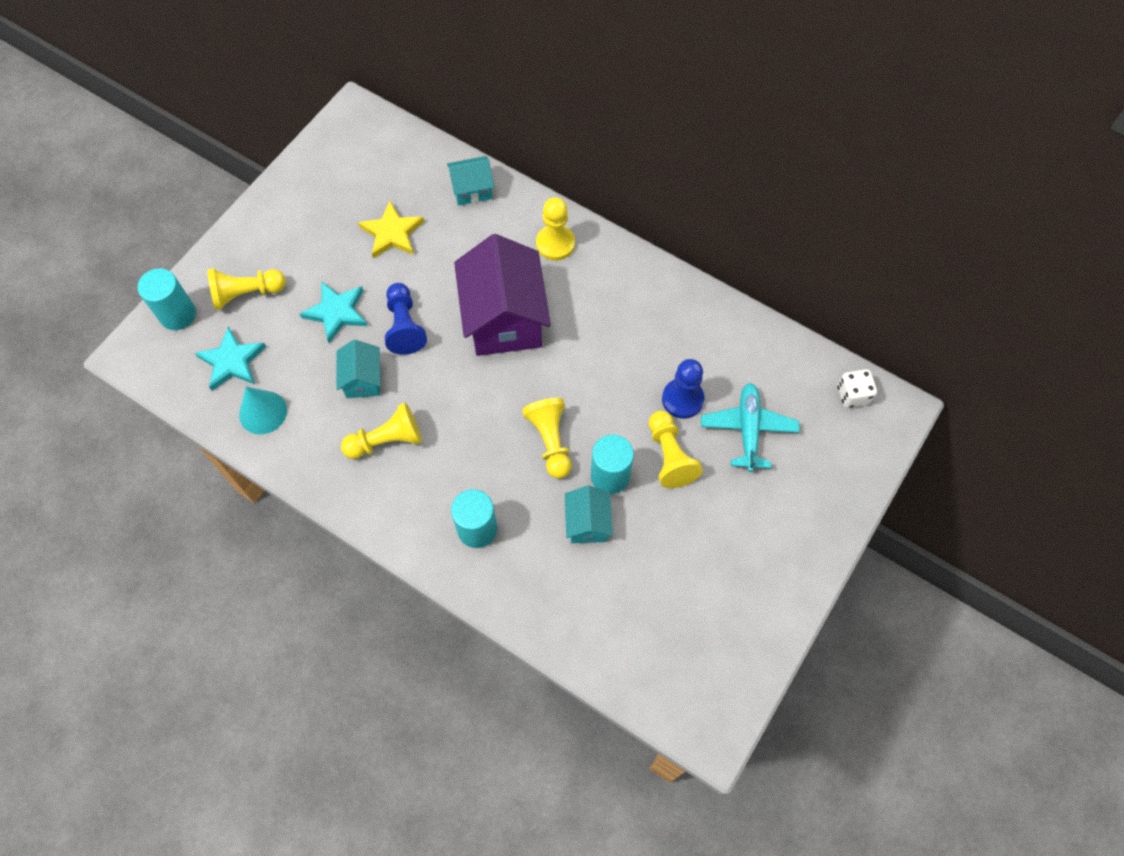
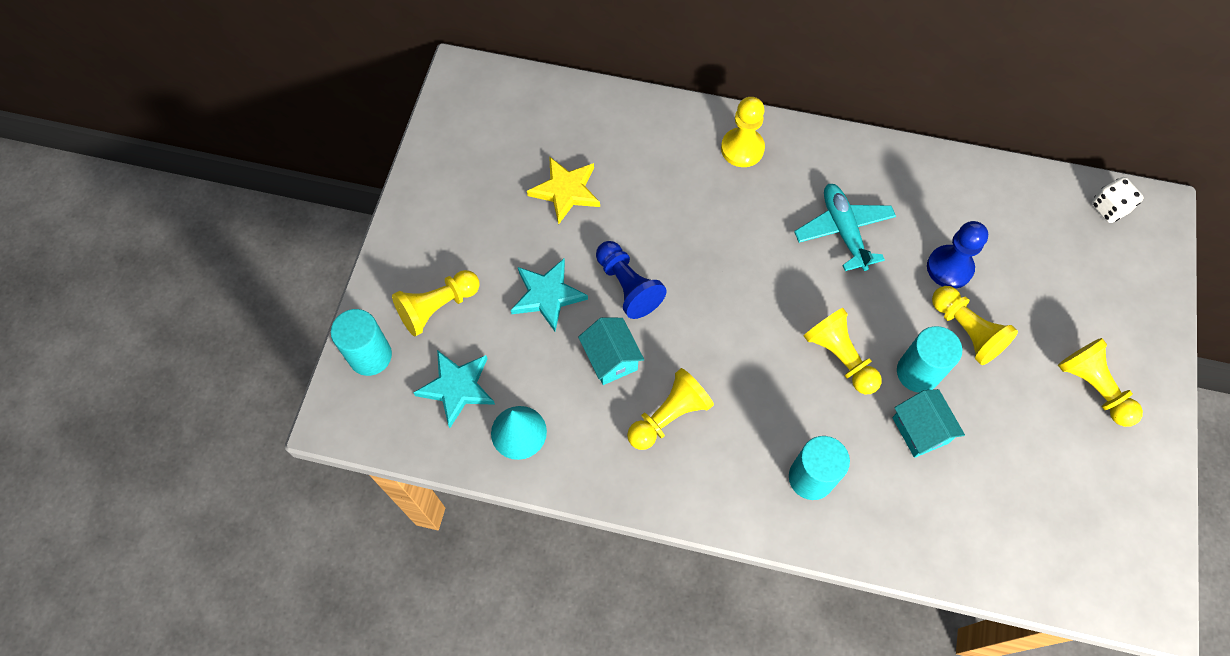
camera: 20 degrees left, 0 degrees up
turquoise house [447,156,494,206] -> none
purple house [454,234,551,356] -> none
turquoise plane [701,383,799,472] -> turquoise plane moved to [794,184,896,271]
none -> yellow pawn [1058,338,1143,427]

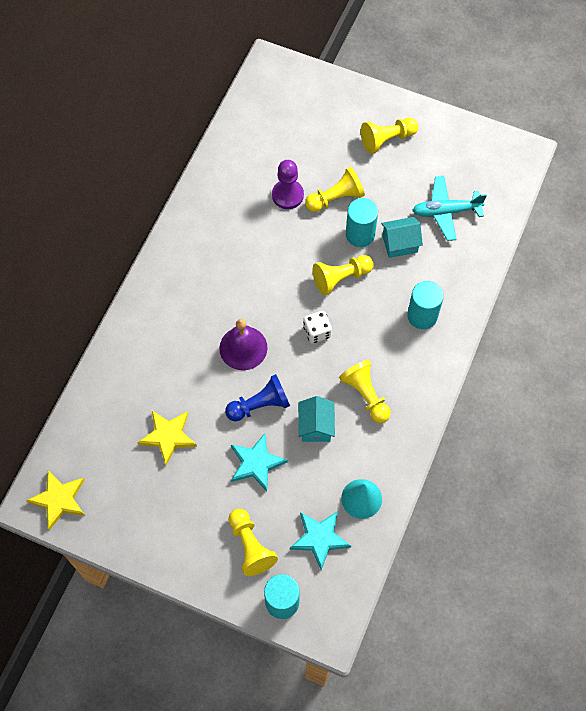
camera: 80 degrees left, 0 degrees up
turquoise house [578,318,644,385] -> turquoise house turned 75 degrees counterclockwise [298,396,335,442]
yellow pawn [721,97,765,167] -> none
turquoise plane [794,184,896,271] -> turquoise plane moved to [412,176,487,241]
blue pawn [927,221,988,288] -> purple pawn [272,160,304,209]
white dice [1091,177,1143,223] -> white dice moved to [303,311,332,344]
none -> yellow star [26,470,85,530]
none -> purple bell [219,319,268,370]

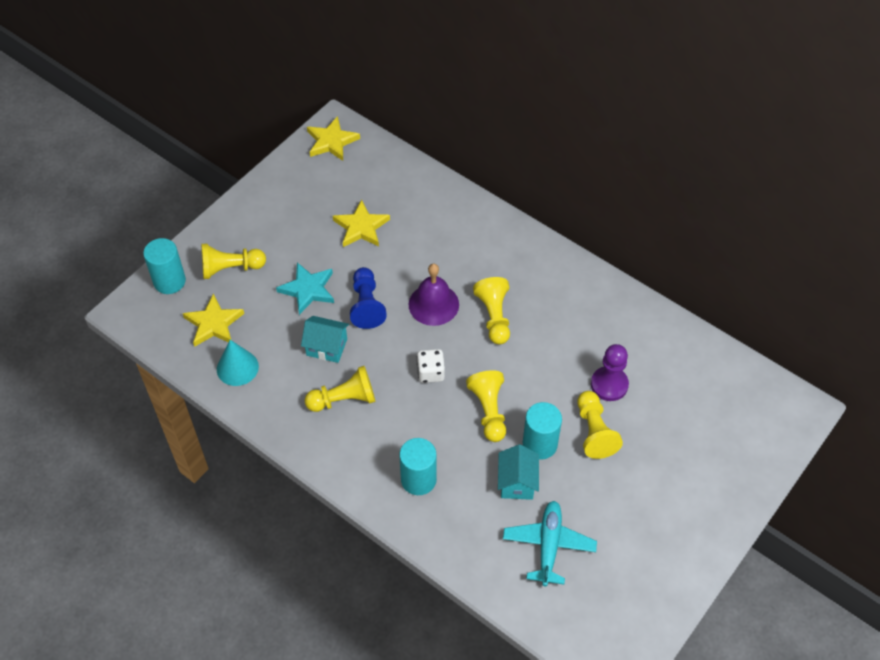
camera: 105 degrees right, 10 degrees down
turquoise star [290,511,351,570] -> yellow star [183,294,244,347]
yellow pawn [361,118,418,154] -> yellow pawn moved to [473,277,510,345]

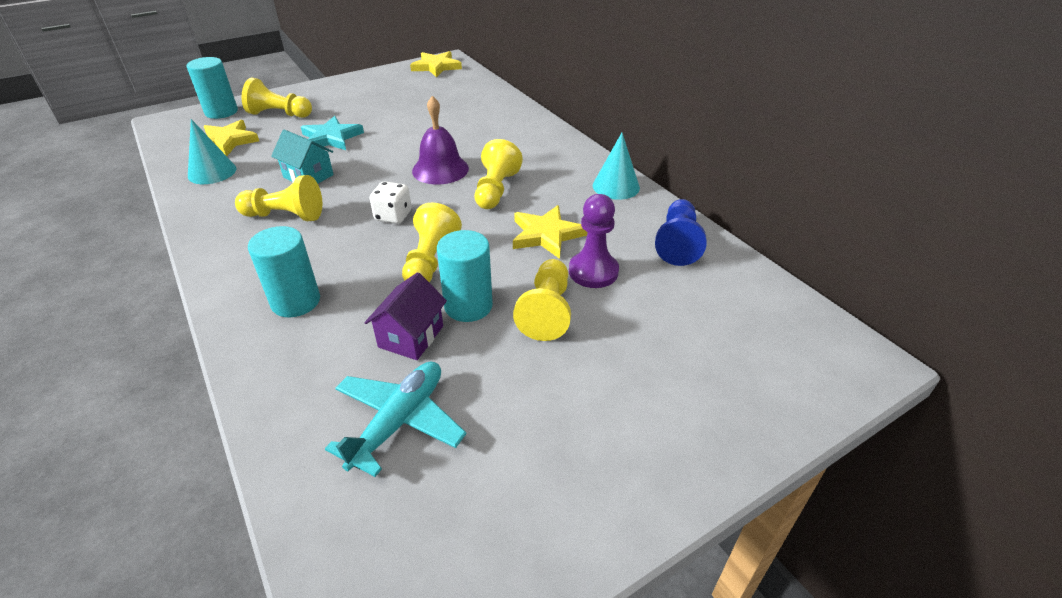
camera: 20 degrees right, 15 degrees down
yellow star [333,199,390,247] -> yellow star moved to [513,205,587,259]
blue pawn [350,267,387,329] -> blue pawn moved to [655,199,707,266]
turquoise house [498,445,539,500] -> purple house [364,272,447,360]
none -> turquoise cone [593,133,640,200]

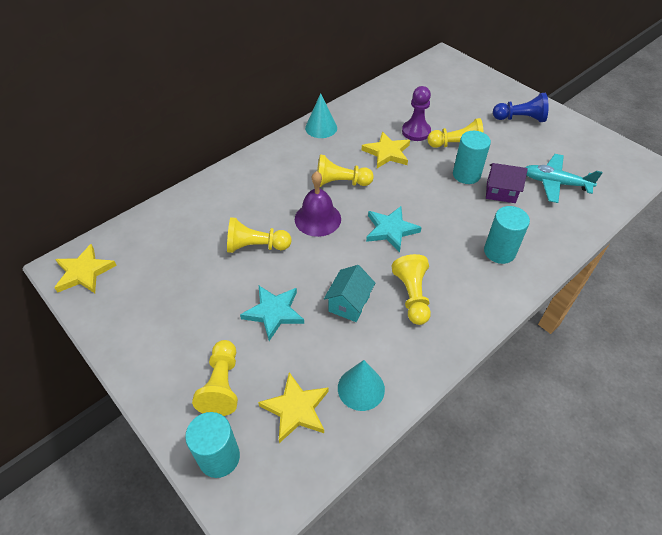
camera: 100 degrees left, 10 degrees up
white dice [370,181,412,224] -> turquoise star [366,206,422,252]
yellow pawn [402,202,462,282] -> yellow pawn moved to [227,217,292,253]
blue pawn [655,199,707,266] -> blue pawn moved to [493,93,549,122]

